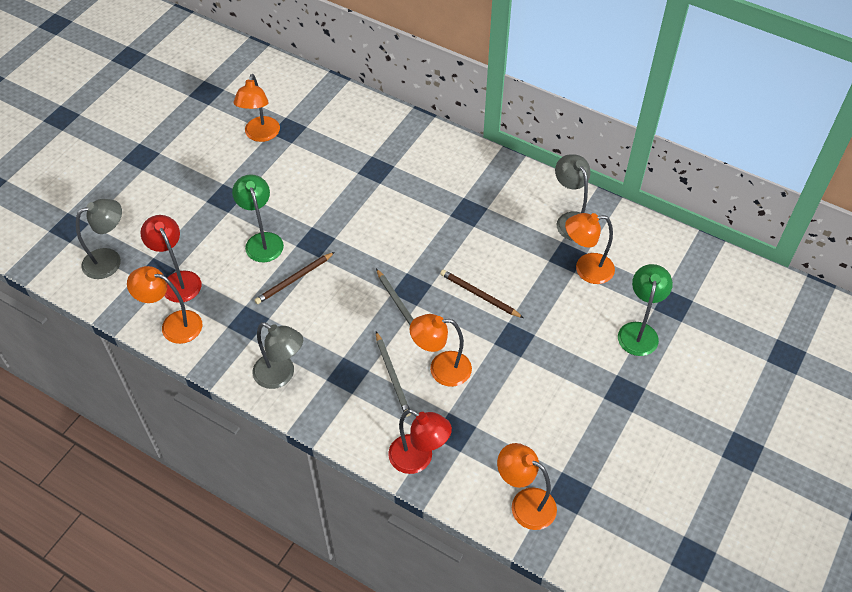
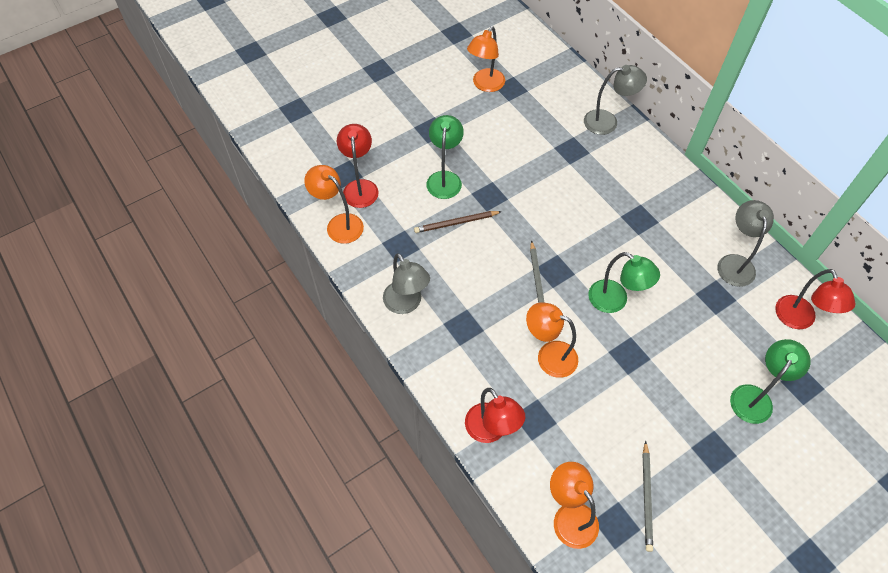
camera: 25 degrees right, 5 degrees up
grey lamp [76,199,122,279] -> grey lamp moved to [584,65,647,135]
grey pencil [376,331,411,417] -> grey pencil moved to [642,441,653,552]
brown pencil [440,270,523,318] -> green lamp [588,252,660,313]
orange lamp [565,213,615,284] -> none
none -> red lamp [775,269,856,329]

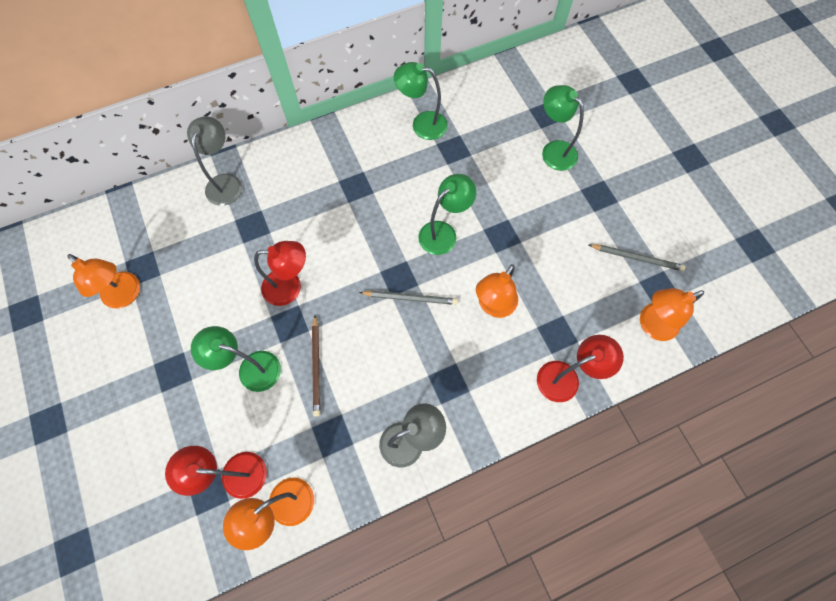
camera: 80 degrees left, 10 degrees up
grey lamp [718,200,774,287] -> green lamp [394,62,448,140]
red lamp [775,269,856,329] -> red lamp moved to [254,241,306,306]

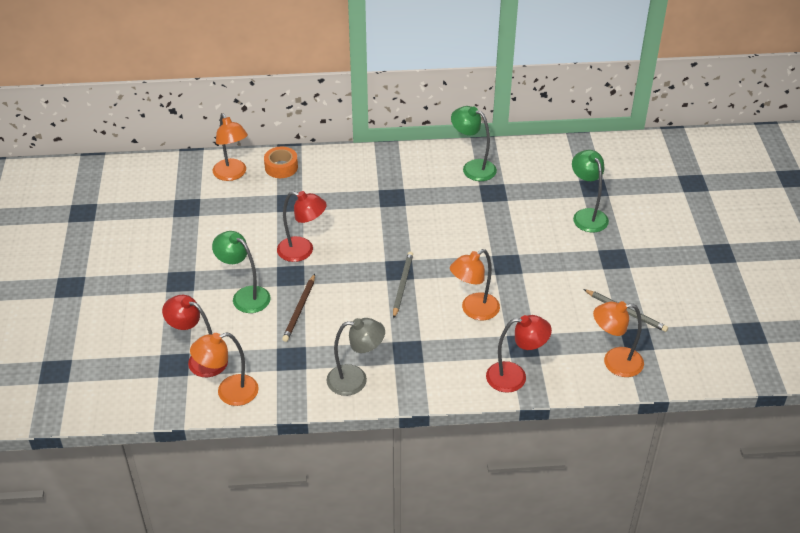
camera: 20 degrees right, 25 degrees down
orange lamp [67,254,140,308] -> orange lamp moved to [213,114,248,181]
grey lamp [187,116,242,206] -> orange tape [264,147,298,178]
grey pencil [359,290,458,305] -> grey pencil turned 105 degrees counterclockwise [393,252,413,319]
green lamp [418,174,476,255] -> none

